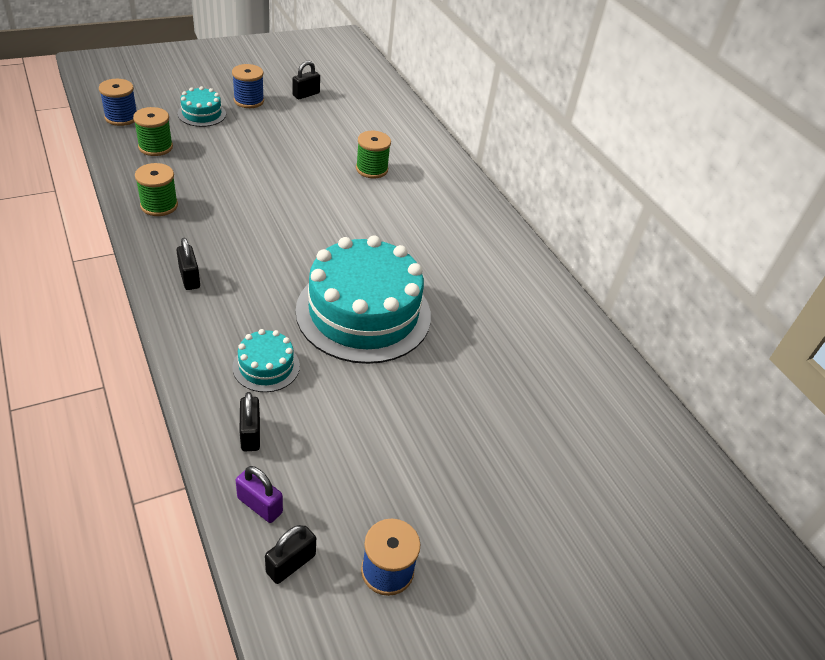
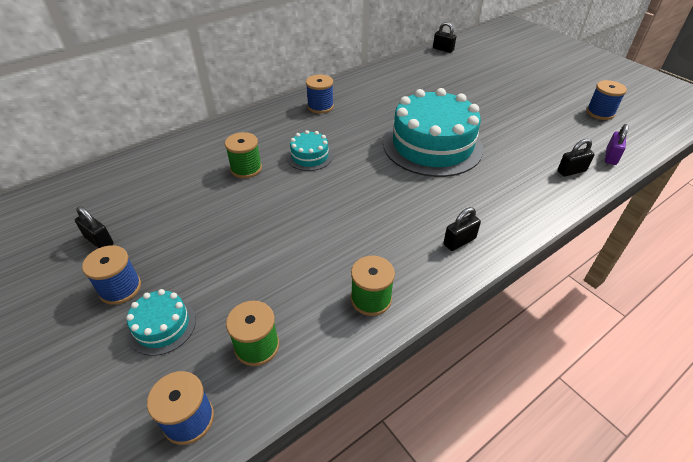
camera: 95 degrees left, 0 degrees up
turquoise cake [232,329,300,392] -> turquoise cake moved to [287,130,333,171]
black padlock [265,525,316,584] -> black padlock moved to [433,22,456,53]
none -> blue spool [306,74,334,114]

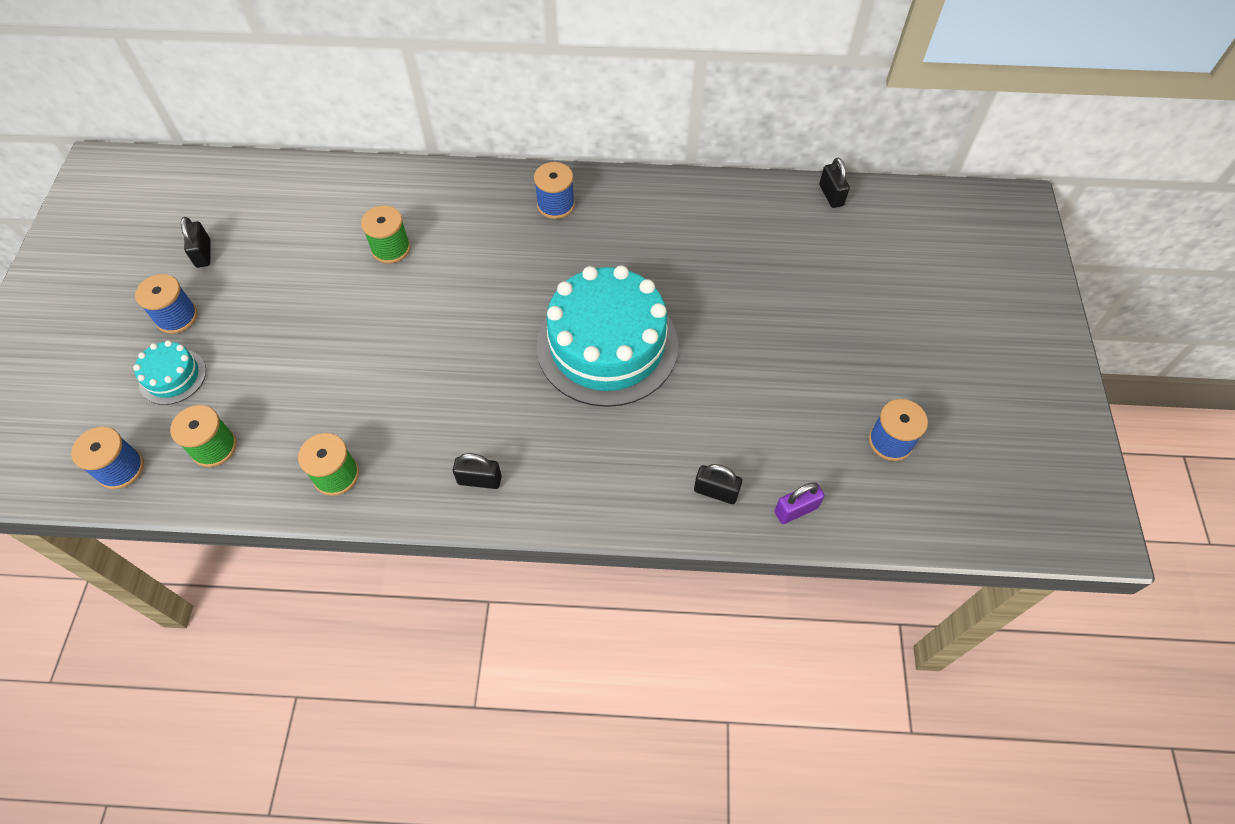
camera: 40 degrees right, 15 degrees up
turquoise cake [287,130,333,171] -> none

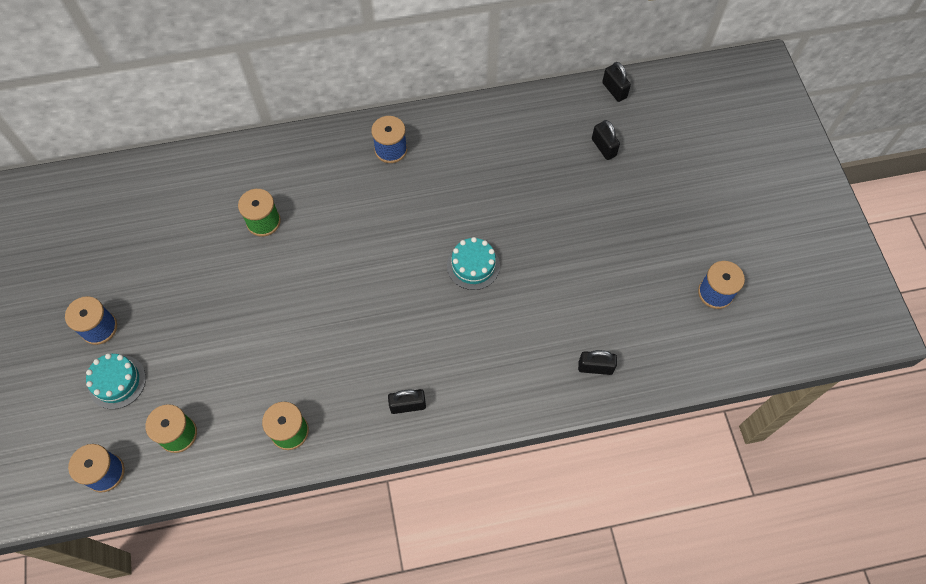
camera: 15 degrees left, 5 degrees up
black padlock [181,217,211,268] -> black padlock moved to [592,120,620,160]
turquoise cake [537,265,678,407] -> turquoise cake [447,237,500,290], size x0.45
purple padlock [774,482,824,524] -> none

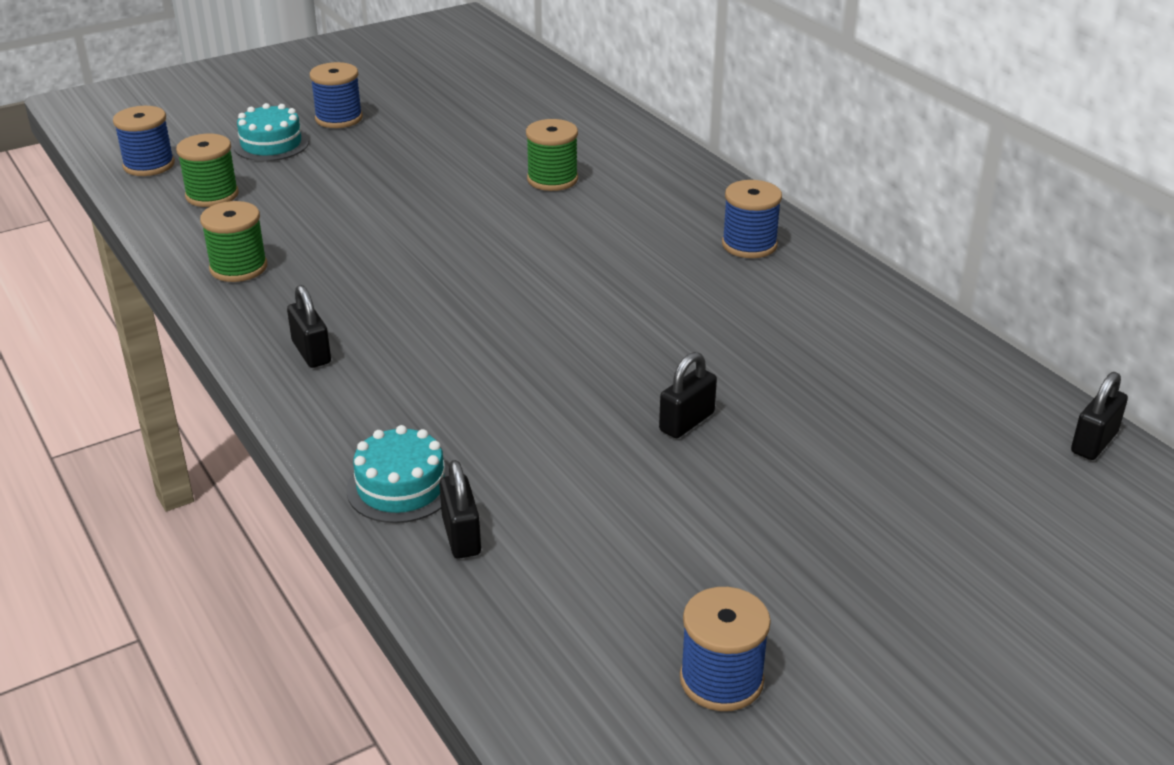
camera: 70 degrees right, 30 degrees down
turquoise cake [447,237,500,290] -> turquoise cake moved to [347,425,449,523]
black padlock [592,120,620,160] -> black padlock moved to [659,352,717,438]

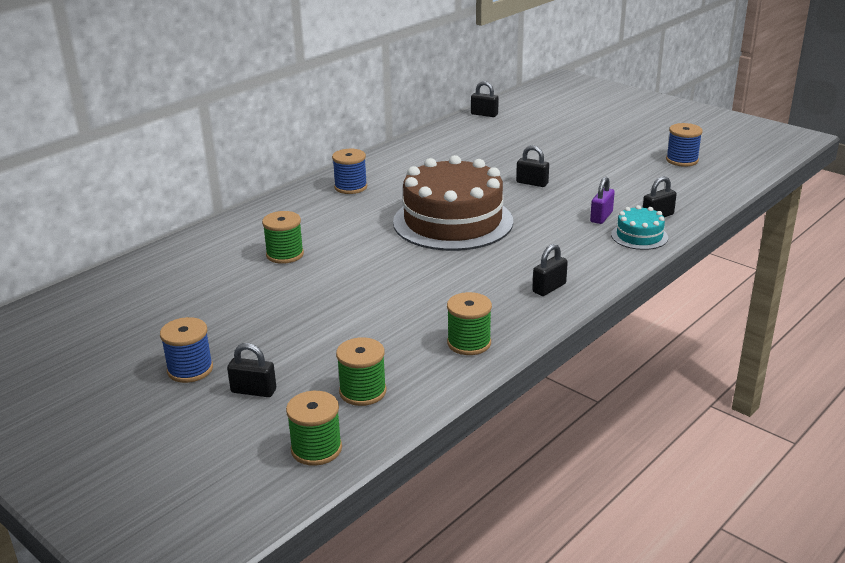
camera: 105 degrees left, 5 degrees down
blue spool [113,106,175,176] -> green spool [286,391,342,466]
turquoise cake [234,103,309,161] -> black padlock [227,343,276,397]
none -> brown cake [393,155,513,251]
none -> purple padlock [590,177,615,224]

